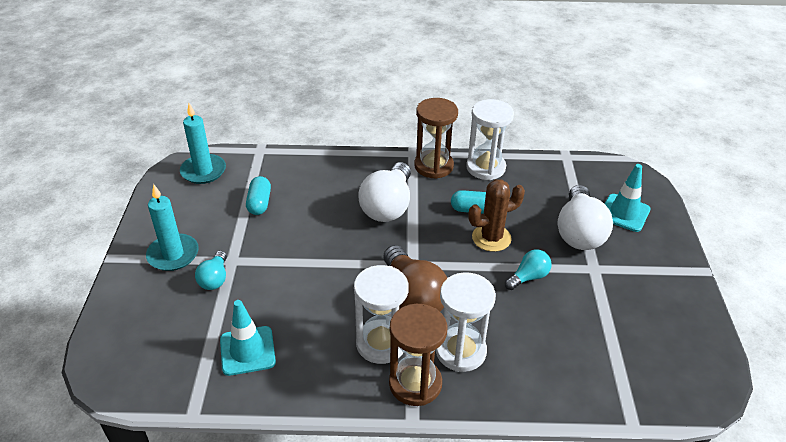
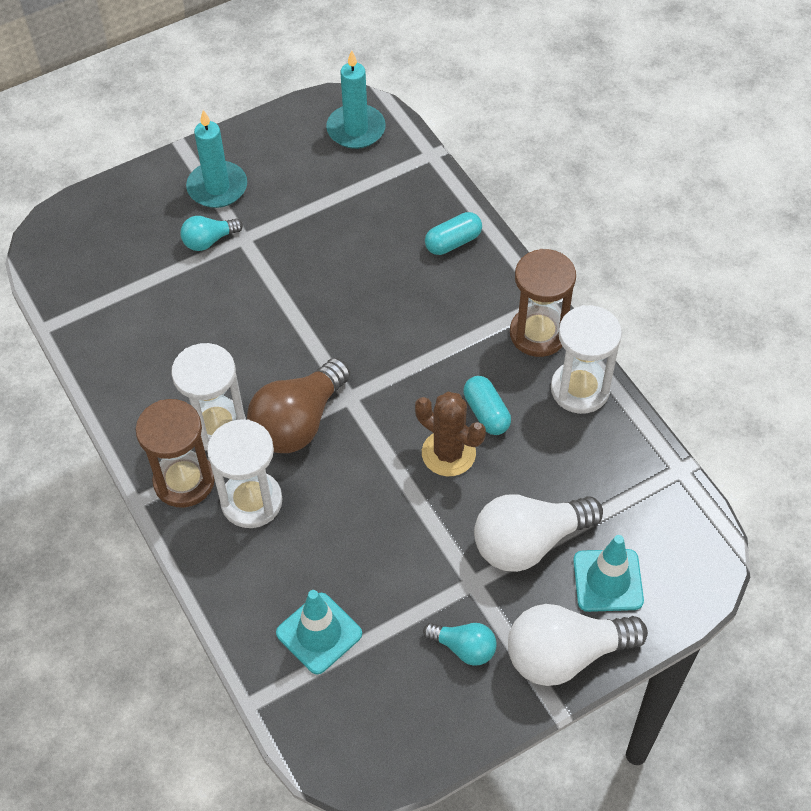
camera: 60 degrees right, 15 degrees up
turquoise traffic cone [220,300,276,376] -> turquoise traffic cone moved to [276,590,362,674]
turquoise capsule [246,176,271,215] -> turquoise capsule moved to [425,212,482,255]
white light bulb [359,162,411,222] -> white light bulb moved to [508,604,648,686]
turquoise light bulb [505,250,552,290] -> turquoise light bulb moved to [423,623,496,666]

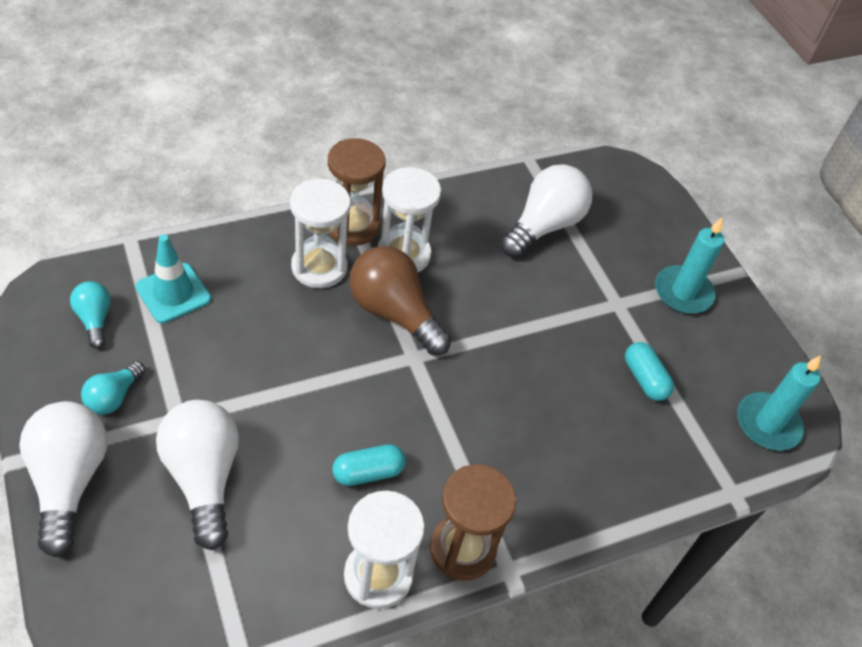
camera: 90 degrees right, 5 degrees down
turquoise light bulb [180,216,243,251] -> turquoise light bulb moved to [70,281,111,349]
brown cactus [415,392,486,476] -> none
turquoise capsule [425,212,482,255] -> turquoise capsule moved to [625,342,674,401]
turquoise traffic cone [573,535,644,612] -> none
none -> white light bulb [500,164,592,258]

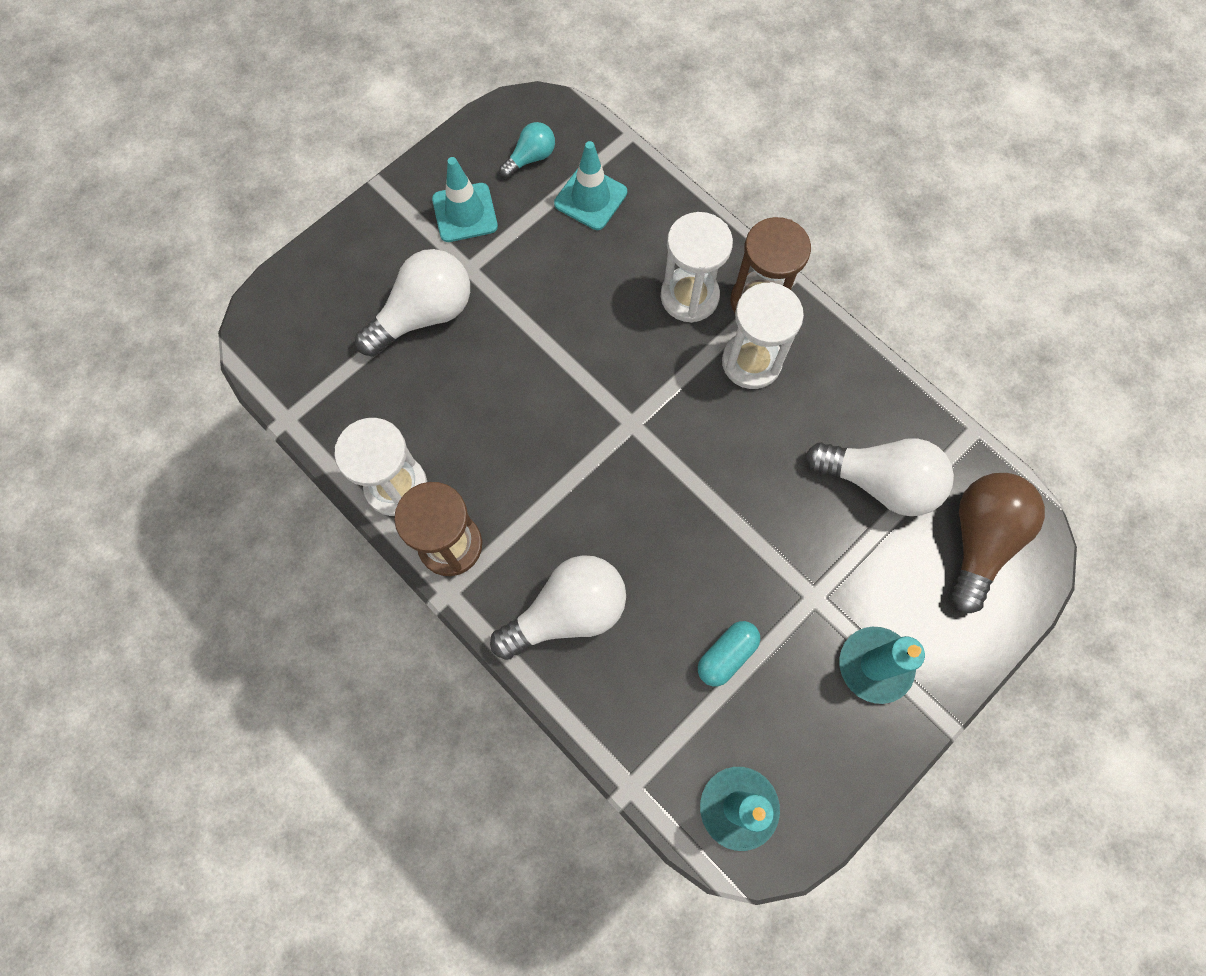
camera: 75 degrees right, 20 degrees up
white light bulb [19,401,107,557] -> white light bulb moved to [490,555,626,660]
turquoise light bulb [81,361,145,415] -> turquoise traffic cone [432,157,498,242]
turquoise capsule [332,444,406,486] -> none
brown light bulb [349,246,451,355] -> brown light bulb moved to [951,473,1045,613]

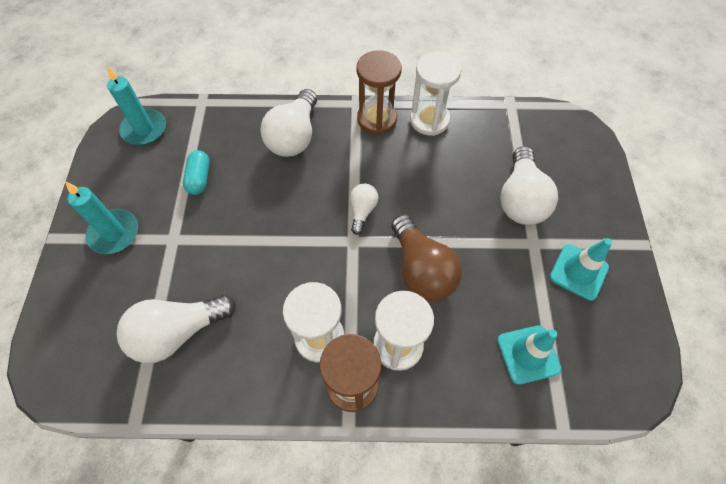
camera: 135 degrees right, 10 degrees down
turquoise light bulb [499,122,555,178] -> none
brown light bulb [951,473,1045,613] -> brown light bulb moved to [391,214,462,301]
none -> white light bulb [350,184,378,235]

